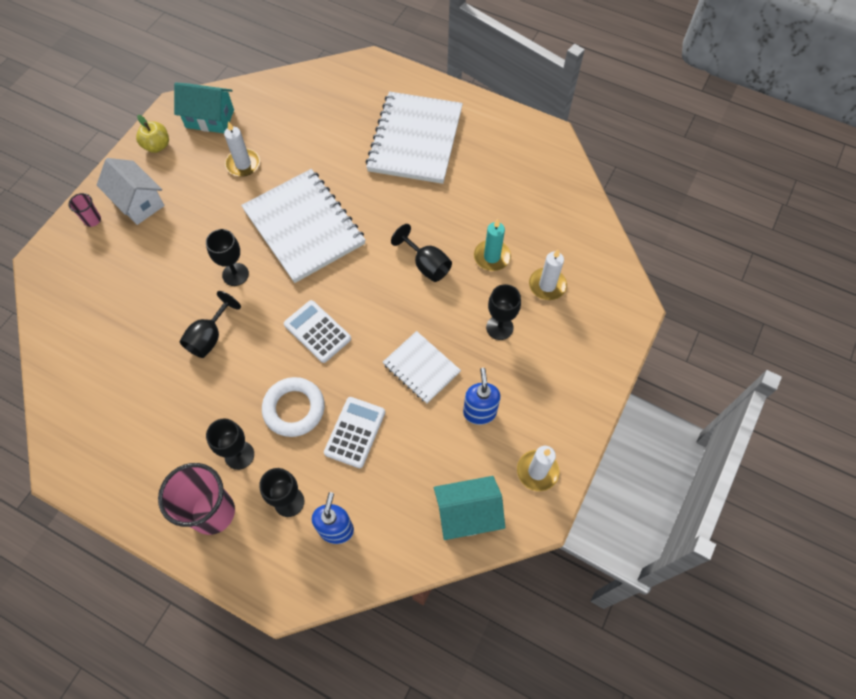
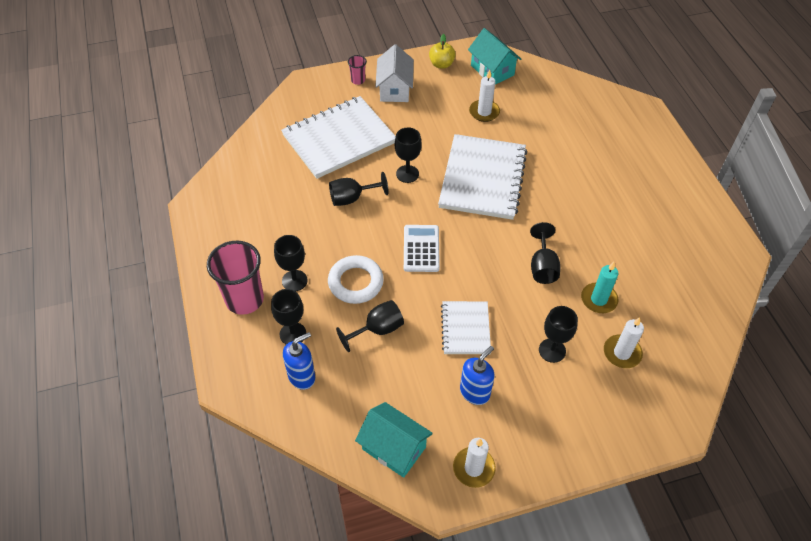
camera: 45 degrees right, 10 degrees down
white calculator [324,397,385,468] -> black goblet [336,300,404,352]
white notebook [366,91,463,184] -> white notebook moved to [281,96,396,179]

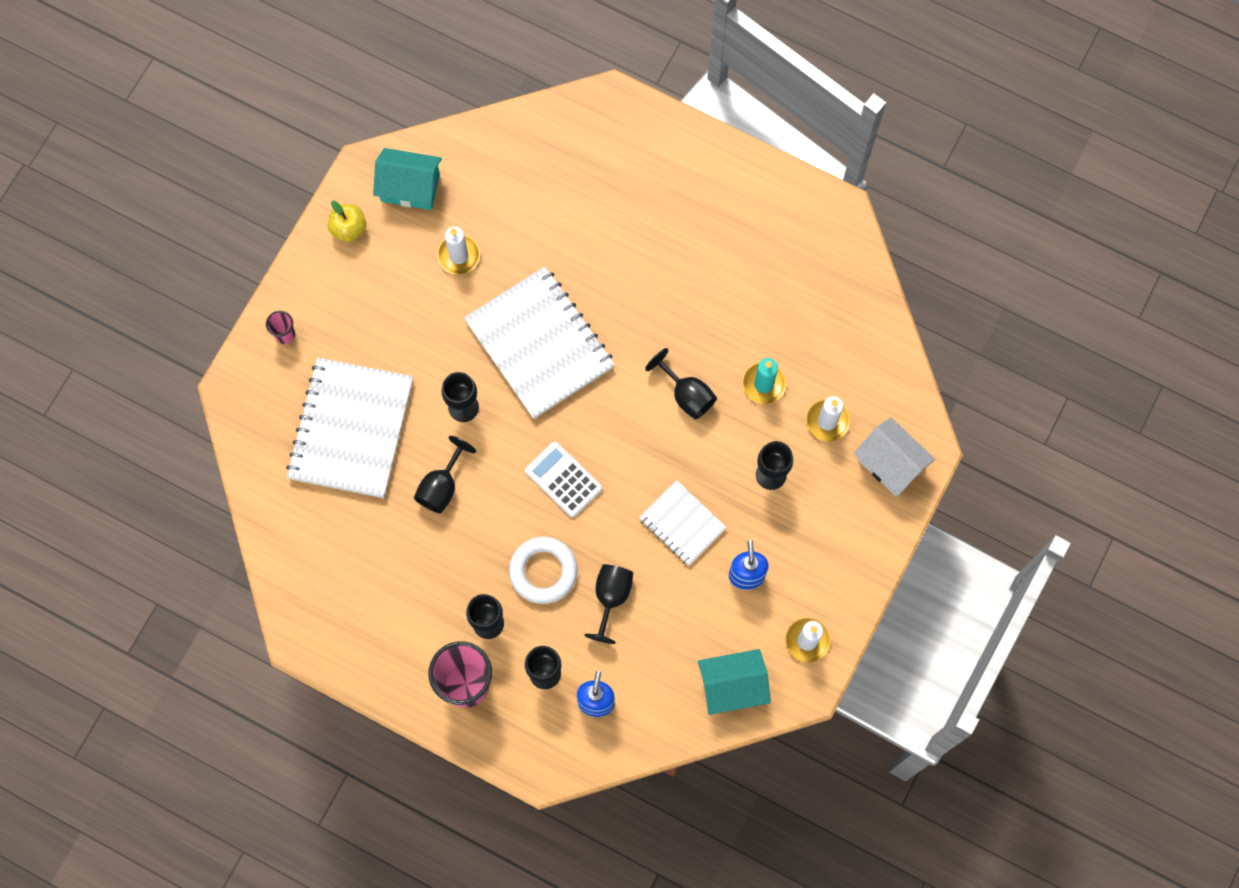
camera: 45 degrees left, 20 degrees up
white house [375,44,414,102] -> white house moved to [854,417,935,496]

